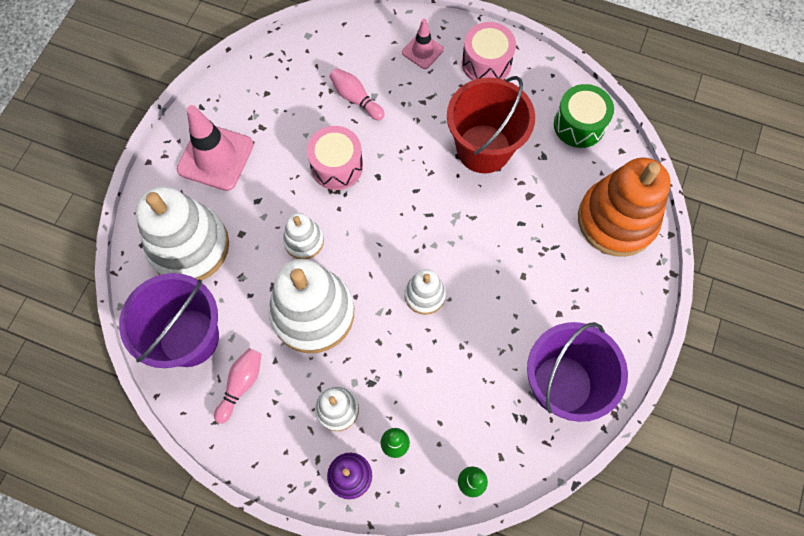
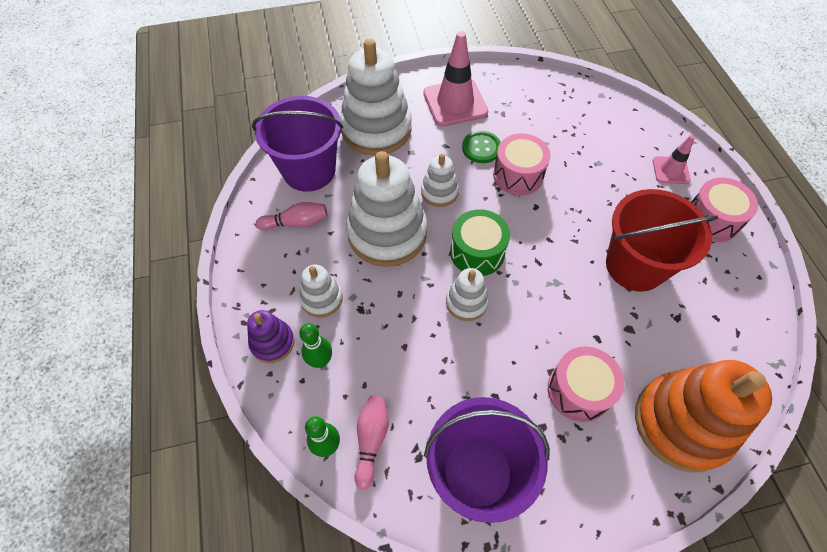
camera: 55 degrees right, 10 degrees down
pink bowling pin [330,68,385,120] -> pink bowling pin moved to [355,396,388,490]
green drum [554,84,614,148] -> green drum moved to [450,209,510,276]
none -> green button [462,131,501,163]
none -> pink drum [548,347,624,422]

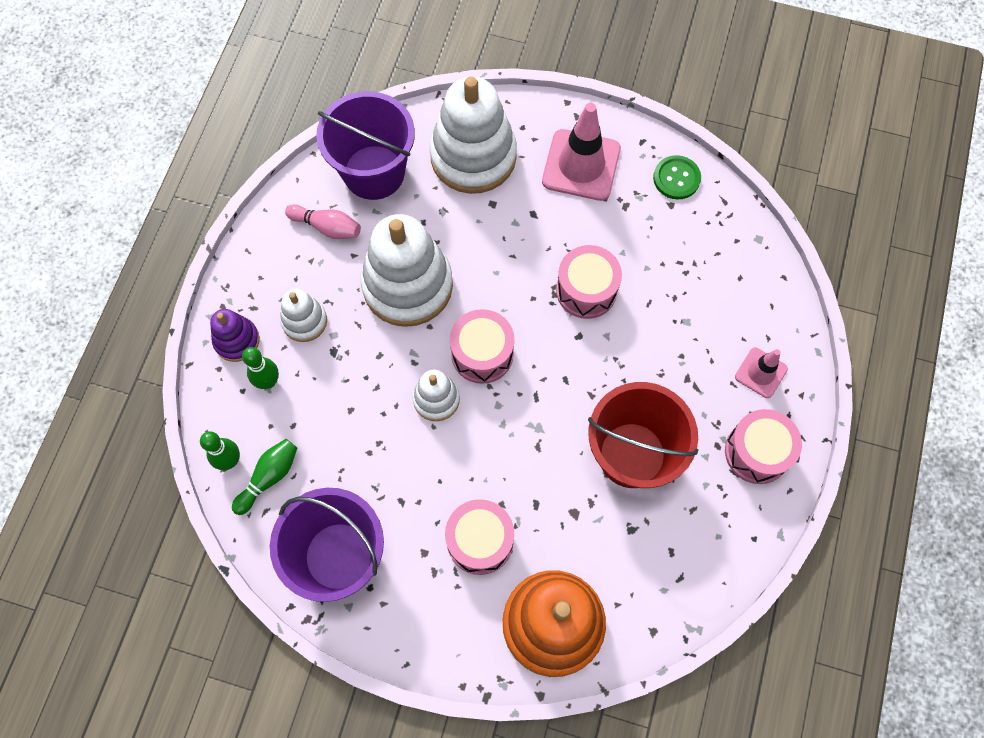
camera: 30 degrees right, 10 degrees up
pink bowling pin [355,396,388,490] -> green bowling pin [232,439,297,515]
white stacking toy [421,153,459,207] -> none
green drum [450,209,510,276] -> pink drum [450,309,515,384]
green button [462,131,501,163] -> green button moved to [653,155,701,199]

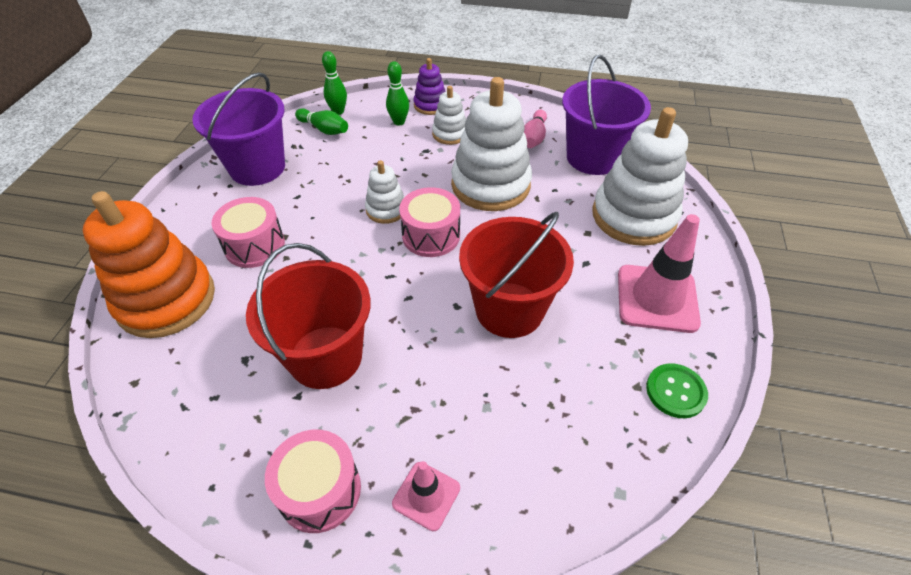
camera: 85 degrees right, 20 degrees down
pink drum [556,245,622,319] -> red bucket [459,212,574,338]

